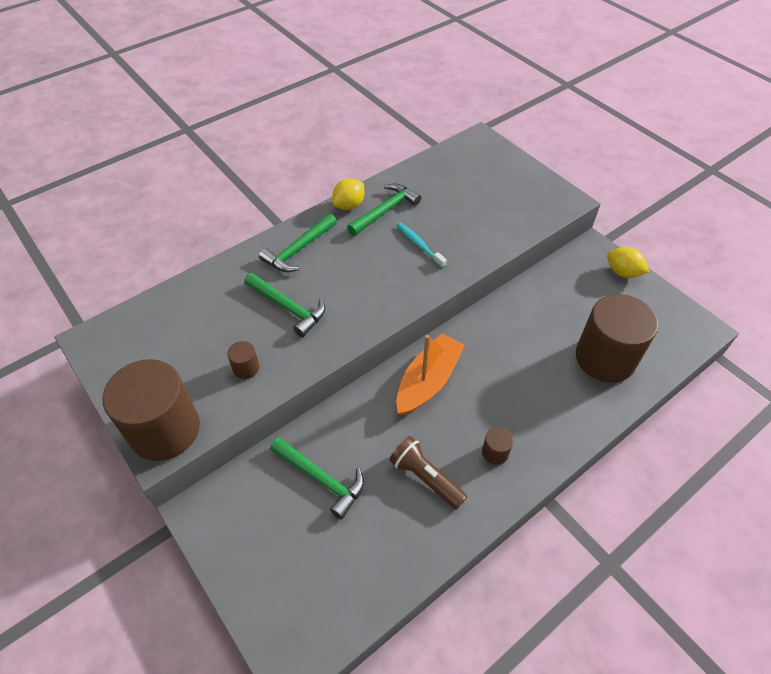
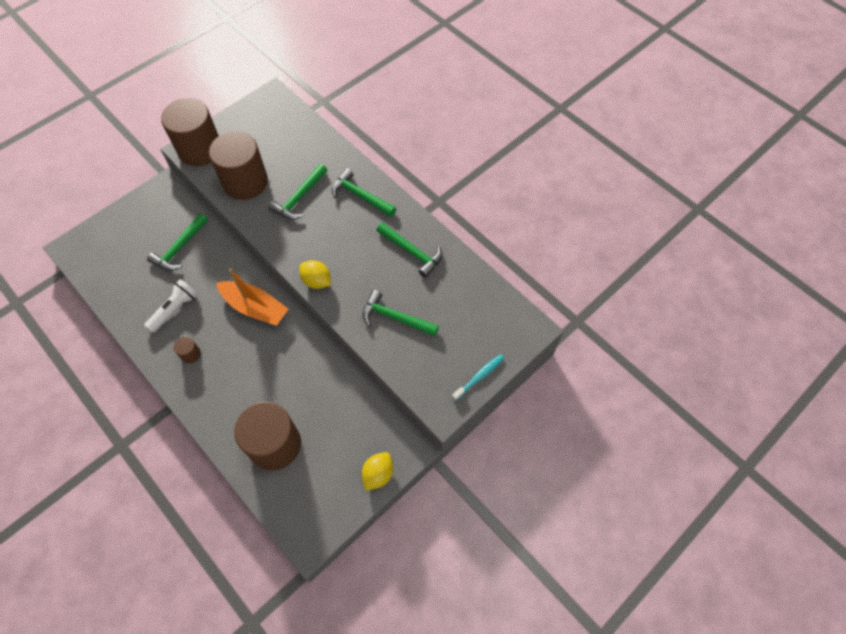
camera: 85 degrees right, 10 degrees up
brown cylinder [227,341,259,379] -> brown cylinder [209,131,268,200], size x2.46
yellow lemon [332,178,365,210] -> yellow lemon moved to [299,260,331,289]
brown flashlight [389,436,467,510] -> white flashlight [144,279,198,333]
turquoise toothbrush [396,223,447,268] -> turquoise toothbrush moved to [452,354,505,401]
none -> green hammer [363,290,439,337]

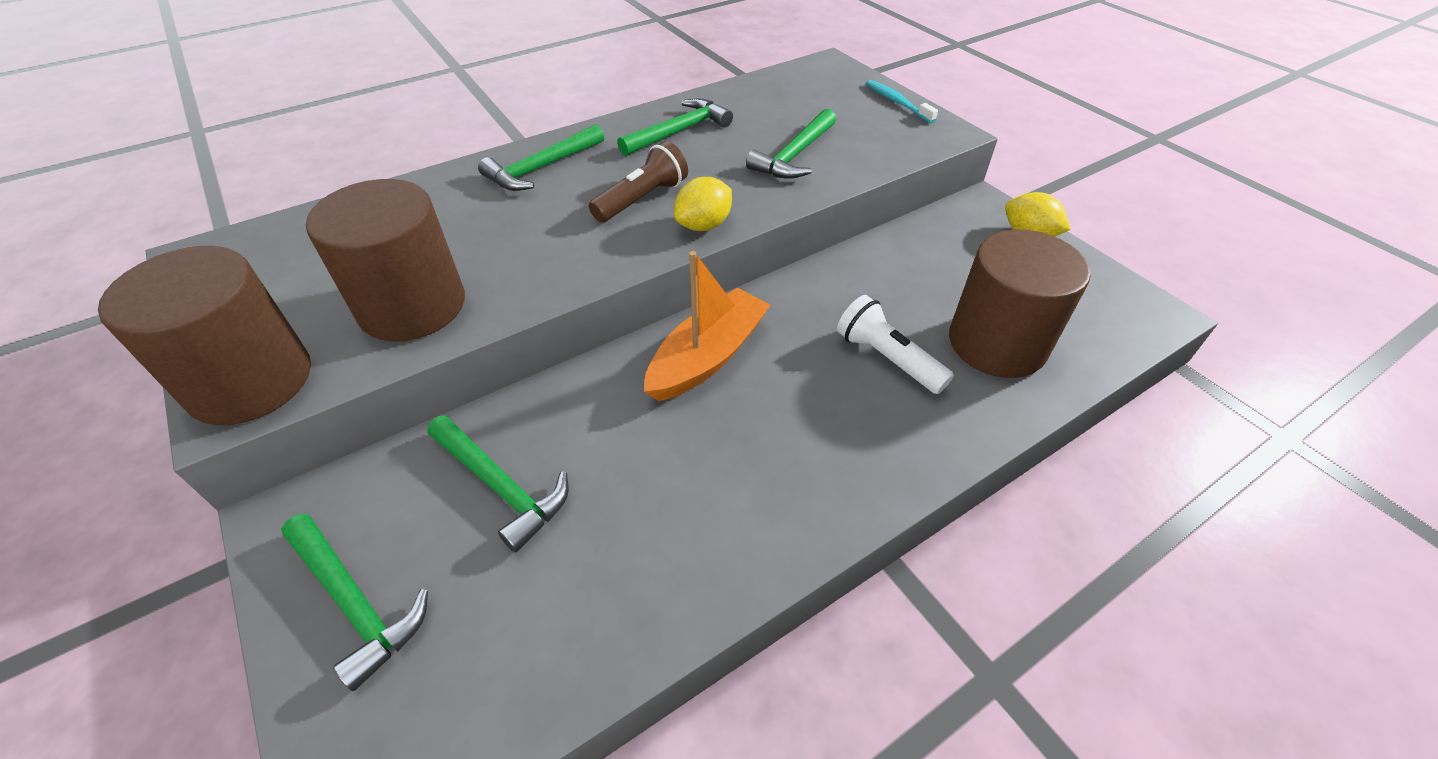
camera: 80 degrees left, 15 degrees down
white flashlight [144,279,198,333] -> white flashlight moved to [837,295,954,394]
brown cylinder [174,337,201,364] -> none
green hammer [268,164,327,219] -> green hammer moved to [281,513,428,691]
none -> brown flashlight [589,141,688,222]

